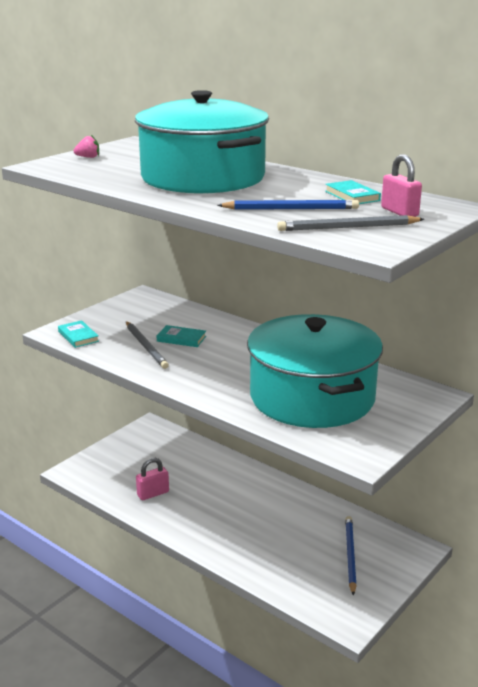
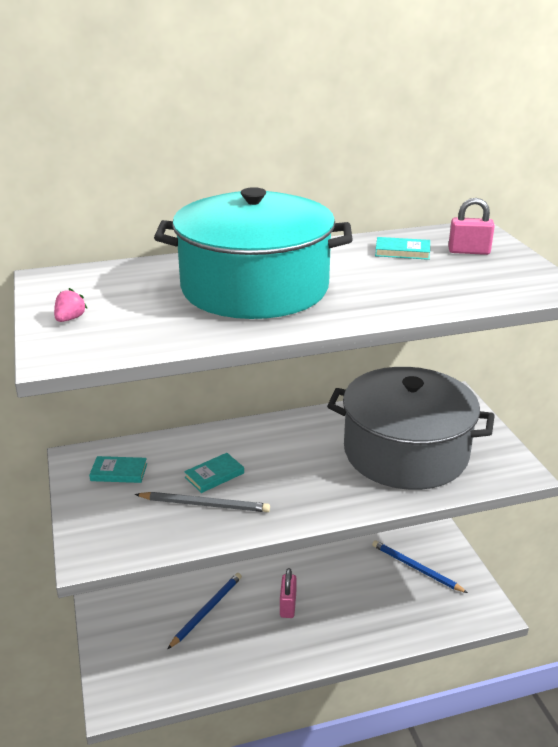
camera: 55 degrees left, 5 degrees up
turquoise book [58,320,99,348] -> turquoise book moved to [89,456,147,483]
pink padlock [136,458,169,500] -> pink padlock moved to [280,568,297,618]
blue pencil [217,200,359,210] -> blue pencil moved to [168,573,242,649]
turquoise pot [247,314,383,428] -> grey pot [327,367,495,490]
grey pencil [277,215,424,231] -> none

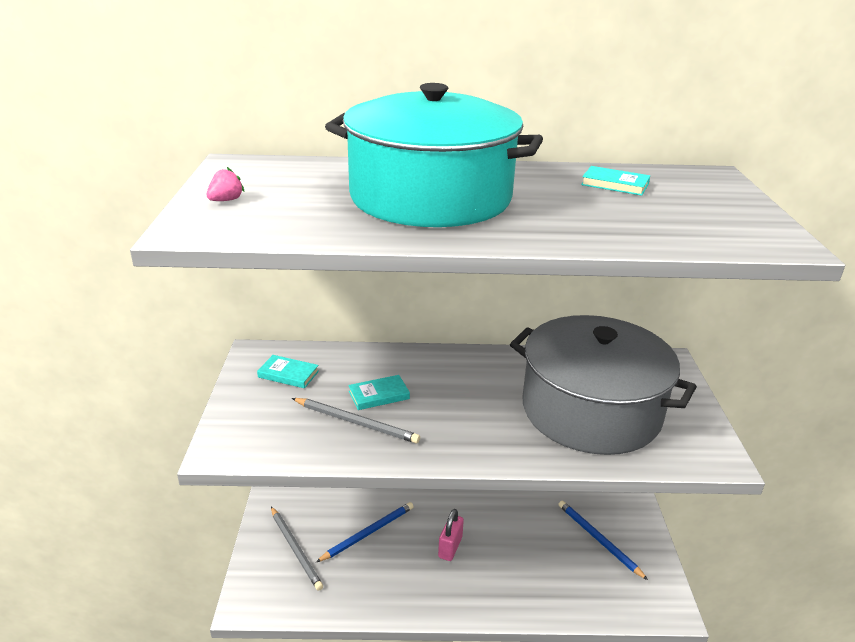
camera: 15 degrees right, 0 degrees up
pink padlock [448,198,495,255] -> none
none -> grey pencil [271,507,323,591]

